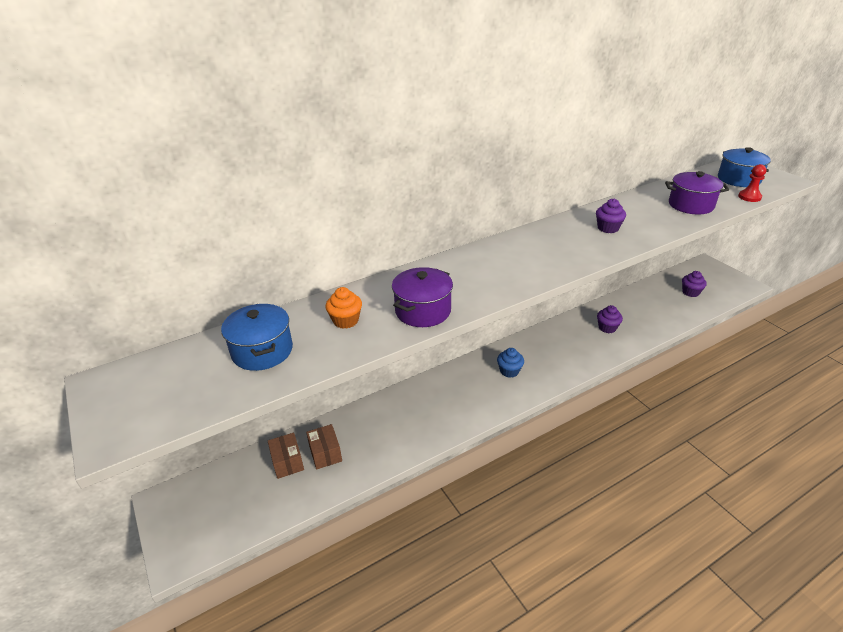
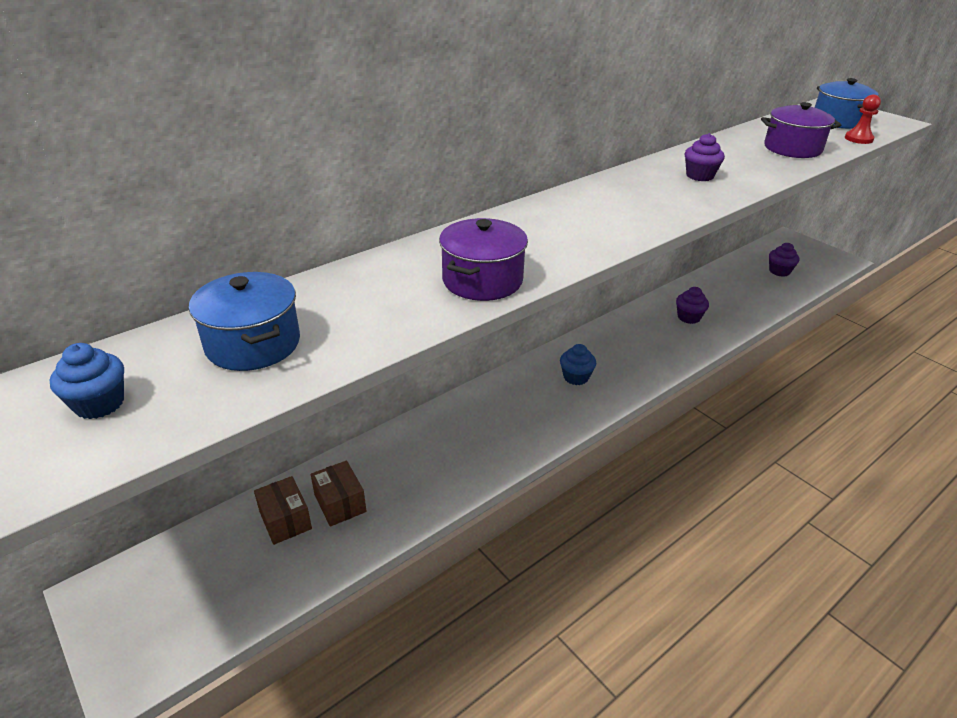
camera: 10 degrees left, 0 degrees up
orange cupcake [326,287,362,329] -> none
none -> blue cupcake [50,343,124,419]

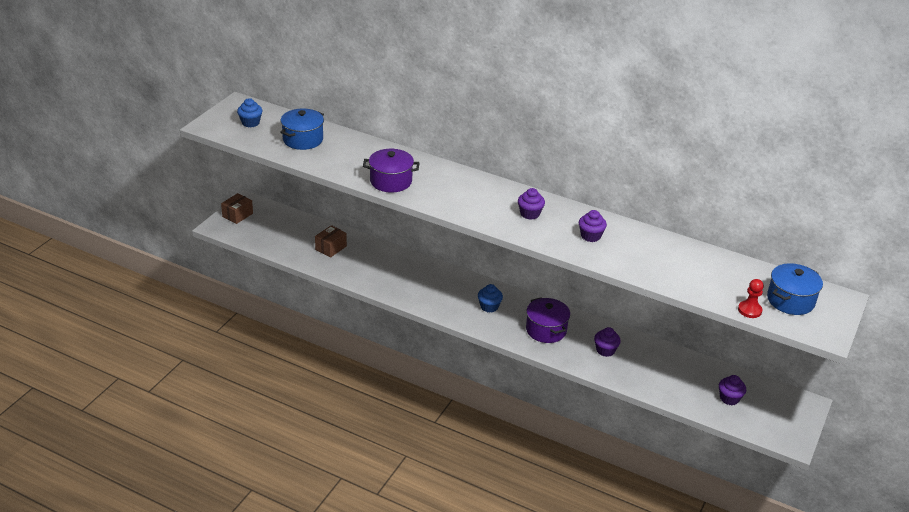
camera: 65 degrees right, 0 degrees up
brown box [254,476,312,545] -> brown box moved to [221,193,253,224]
purple pot [761,102,841,158] -> purple pot moved to [526,298,570,343]
none -> purple cupcake [518,188,545,220]

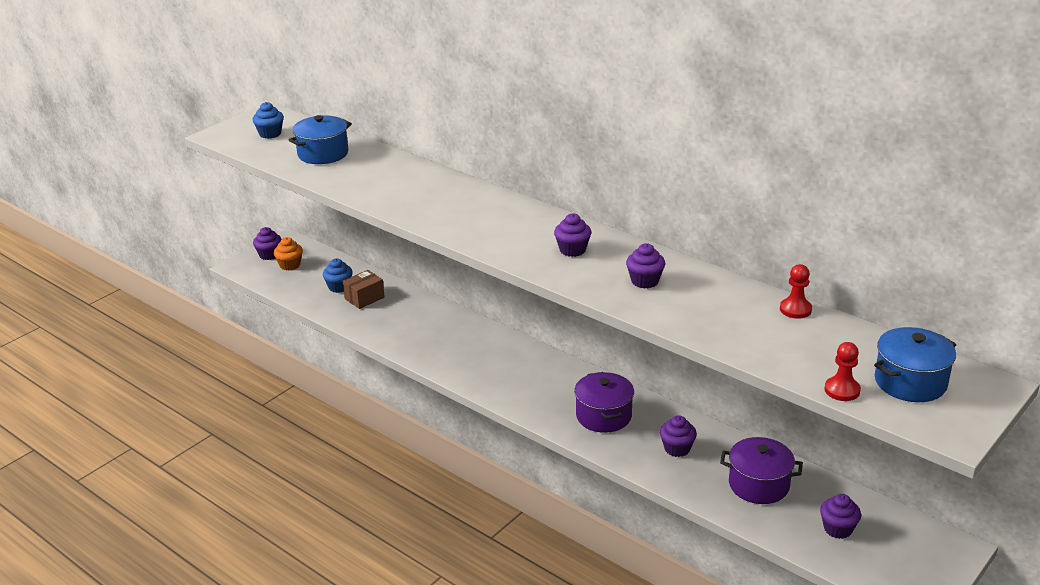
camera: 15 degrees right, 5 degrees down
brown box [221,193,253,224] -> purple cupcake [253,227,282,260]
purple pot [363,149,419,192] -> purple pot moved to [720,437,803,504]
blue cupcake [478,284,503,313] -> blue cupcake moved to [323,258,353,293]
none -> orange cupcake [274,237,303,271]
none -> red pawn [780,264,812,319]

